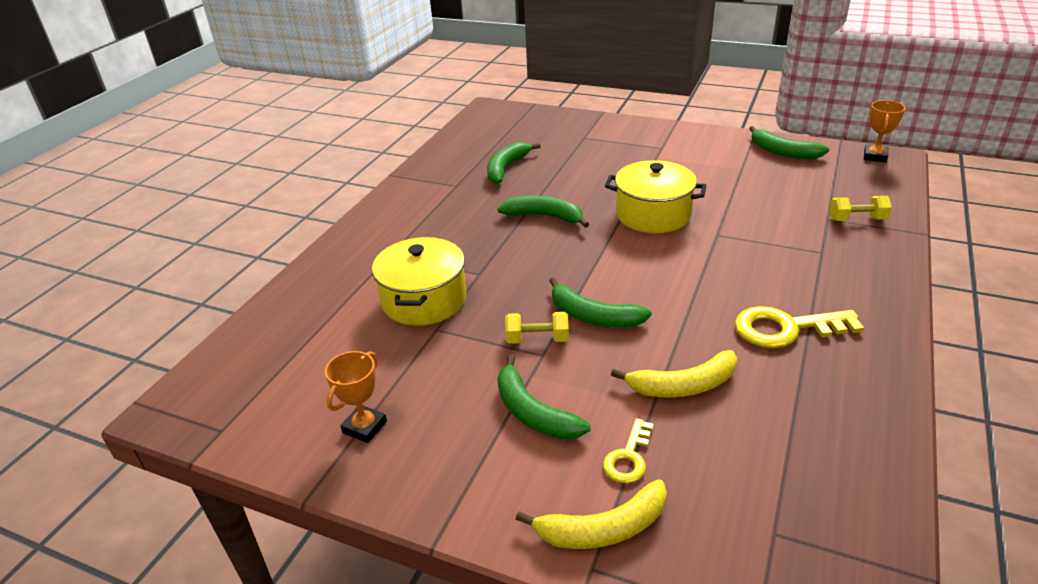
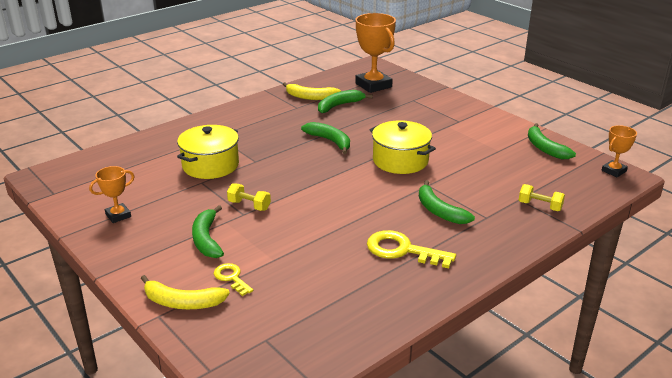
camera: 25 degrees right, 5 degrees down
green banana [549,277,652,327] -> green banana moved to [419,180,475,224]
yellow key [603,418,654,484] -> yellow key turned 90 degrees clockwise [214,263,253,296]
yellow banana [611,350,737,398] -> yellow banana moved to [283,82,341,100]
none -> orange trophy [355,13,396,93]

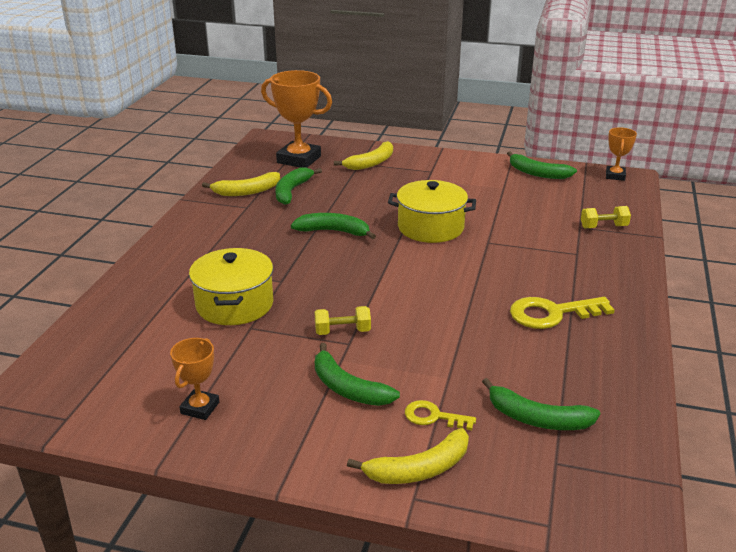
camera: 35 degrees left, 0 degrees up
green banana [419,180,475,224] -> green banana moved to [482,378,600,430]
none -> yellow banana [334,141,393,170]

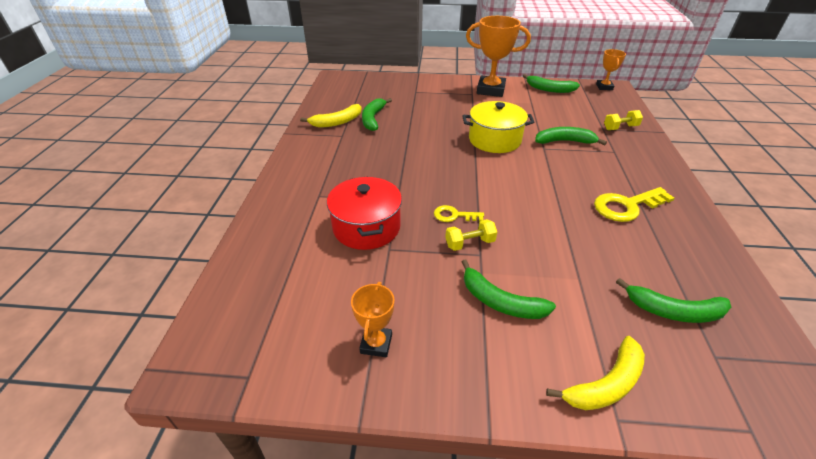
camera: 10 degrees left, 10 degrees up
yellow pot [189,248,273,325] -> red pot [327,177,402,250]
orange trophy [261,70,332,168] -> orange trophy moved to [466,16,531,97]
green banana [291,213,376,239] -> green banana moved to [535,127,607,145]
yellow banana [334,141,393,170] -> none
yellow key [405,400,476,430] -> yellow key moved to [434,205,484,222]

